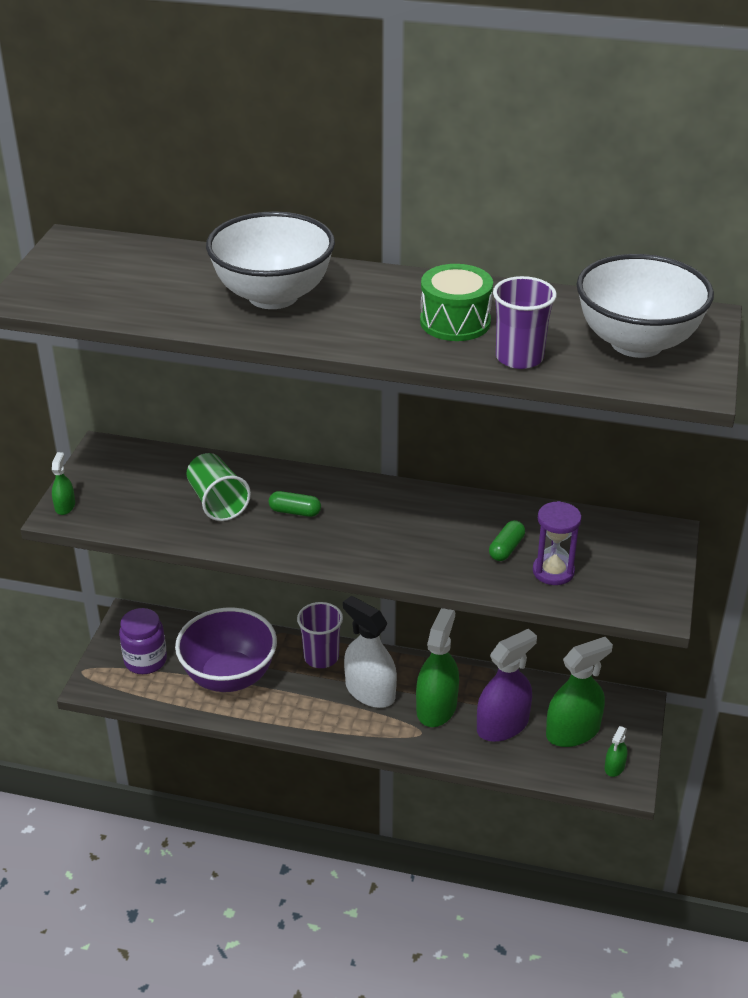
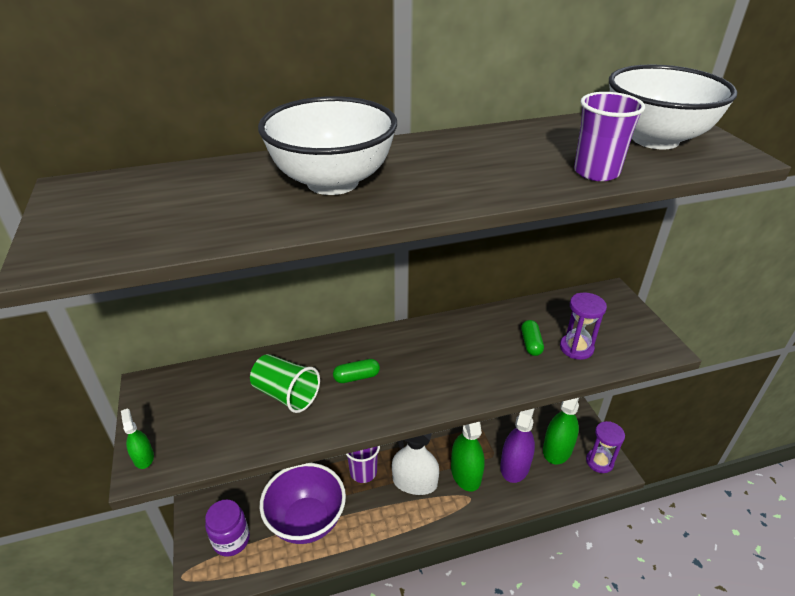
camera: 30 degrees left, 0 degrees up
green drum [420,264,493,341] -> none
green spray bottle [605,726,627,777] -> purple hourglass [586,421,625,473]

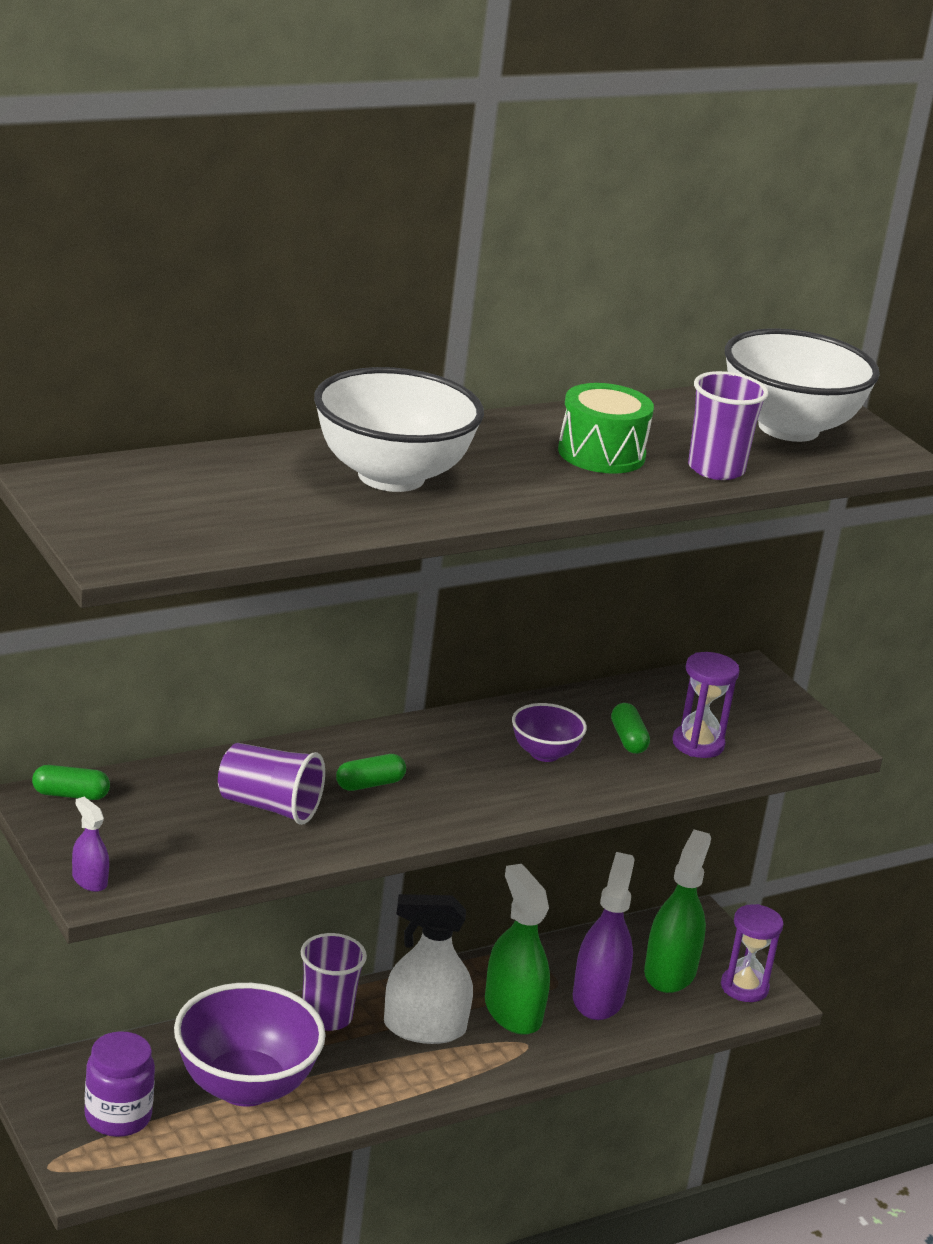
camera: 15 degrees left, 10 degrees down
green spray bottle [121,408,154,469] -> purple spray bottle [72,797,109,892]
green cup [250,354,320,413] -> purple cup [218,743,325,825]
none -> green capsule [32,765,110,800]
none -> purple bowl [512,703,587,762]
none -> green drum [558,383,654,474]

